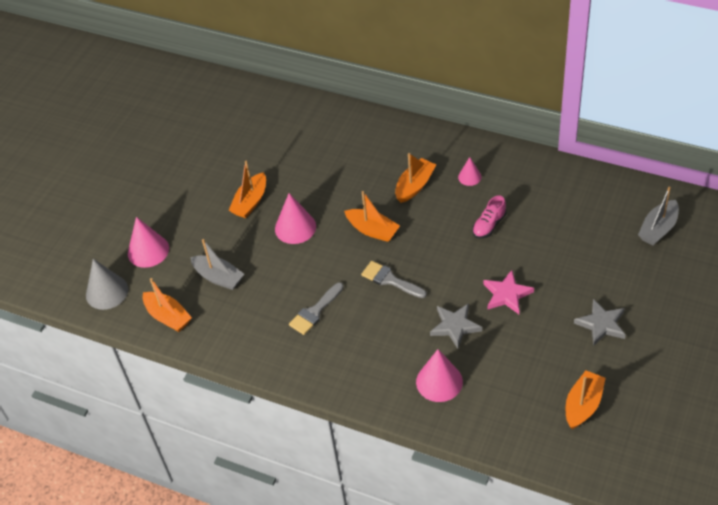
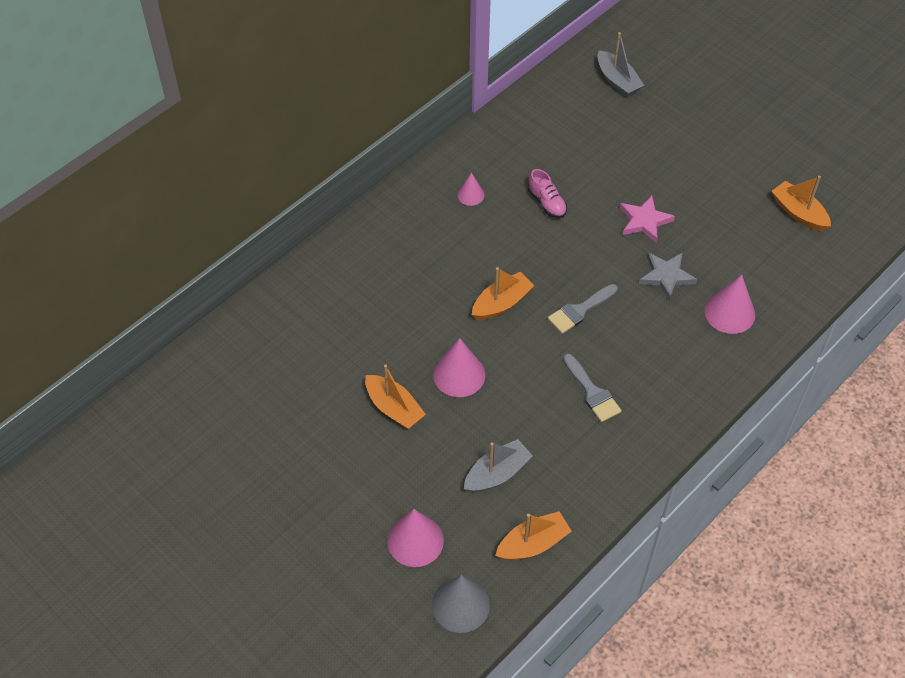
camera: 75 degrees left, 5 degrees up
orange boat [395,153,436,203] -> none
grey star [574,299,626,346] -> none

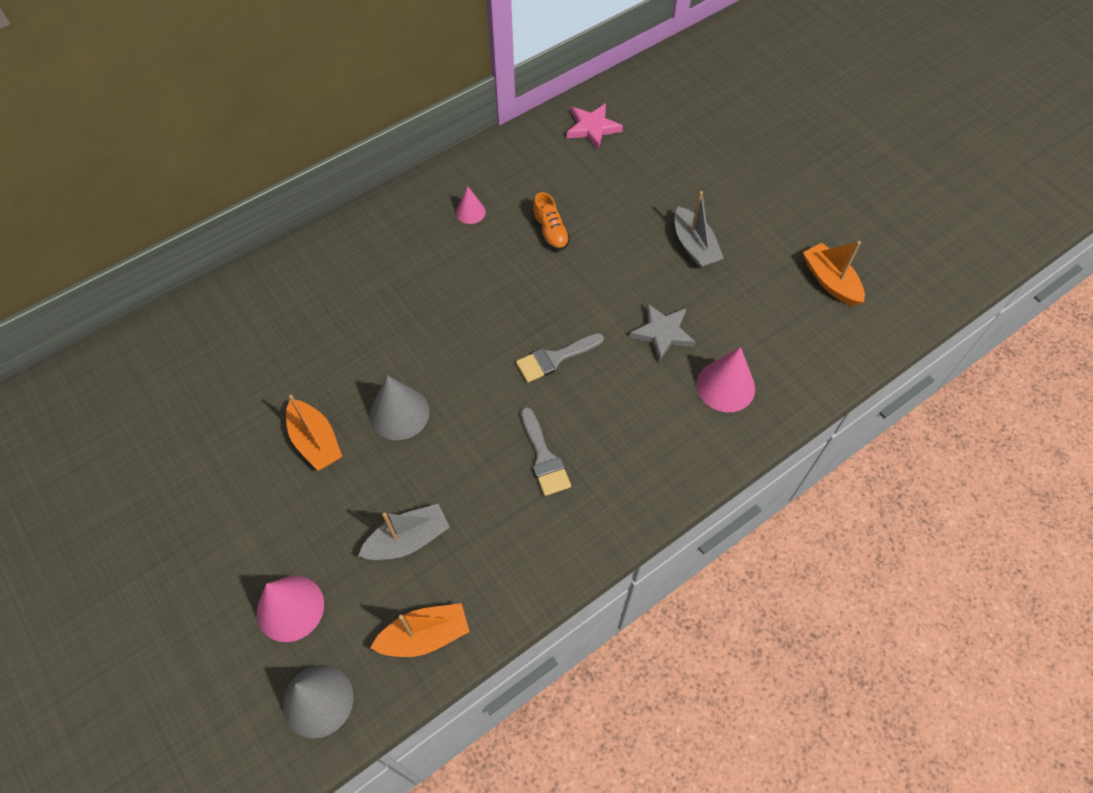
camera: 10 degrees right, 5 degrees up
pink cone [433,338,485,397] -> grey cone [370,375,430,440]
orange boat [472,267,534,320] -> none
pink shoe [528,169,567,218] -> orange shoe [532,192,570,250]
grey boat [597,32,644,97] -> grey boat moved to [675,191,724,269]
pink star [620,195,675,243] -> pink star moved to [567,103,623,149]

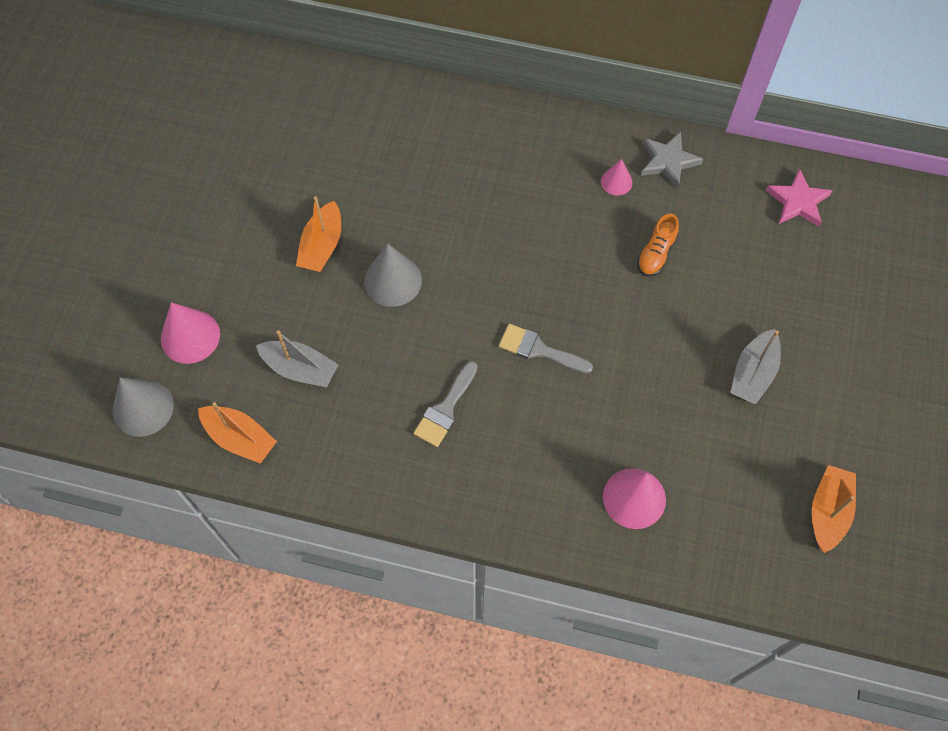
camera: 50 degrees right, 5 degrees up
grey star [629,303,696,362] -> grey star moved to [641,131,703,189]

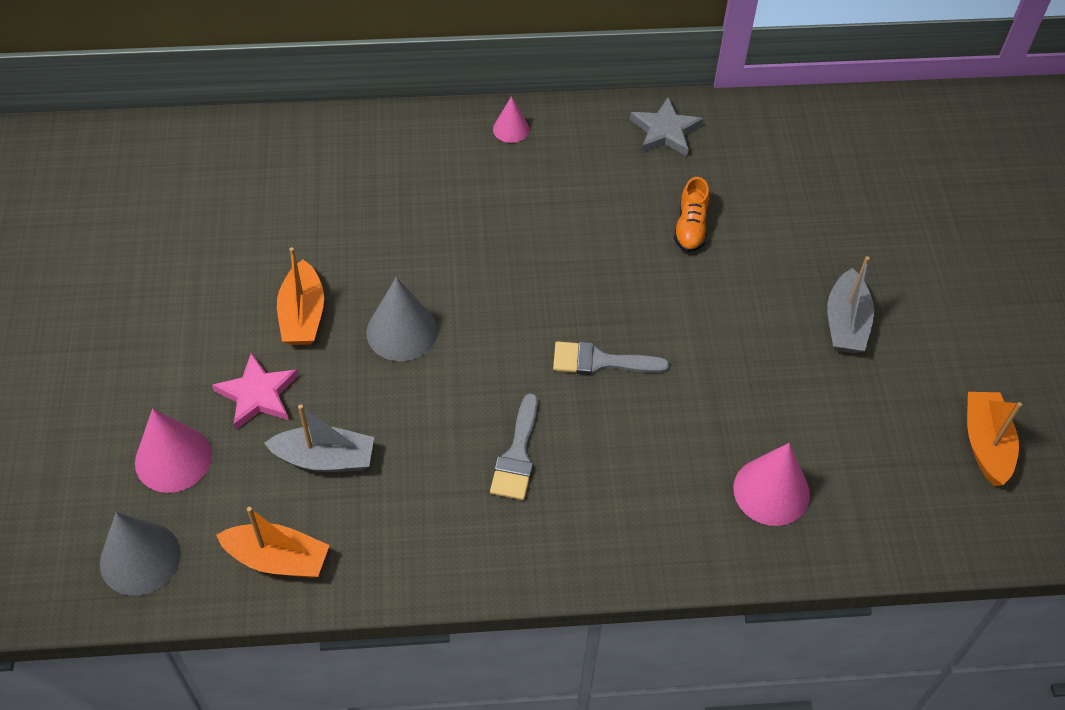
camera: 20 degrees left, 10 degrees down
pink cone [601,159,632,196] -> pink cone moved to [493,96,529,143]
pink star [766,169,833,227] -> pink star moved to [212,353,298,430]

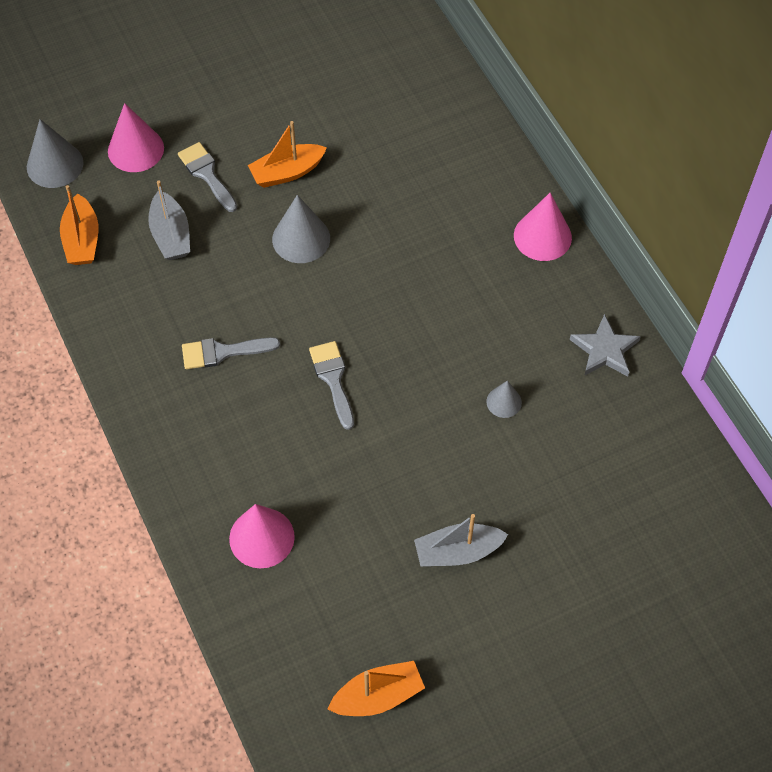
camera: 70 degrees right, 5 degrees up
pink star [212,353,298,430] -> grey brush [178,142,237,212]
pink cone [493,96,529,143] -> pink cone [514,193,572,261], size x1.75
orange shoe [674,177,709,252] -> grey cone [486,380,522,418]

